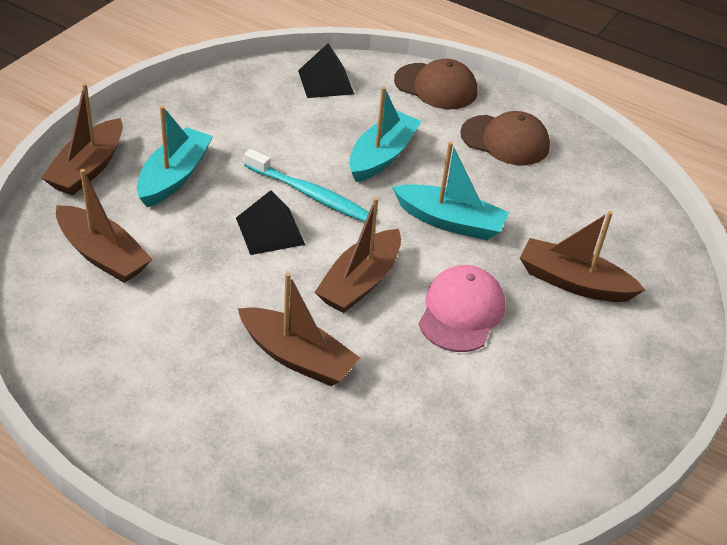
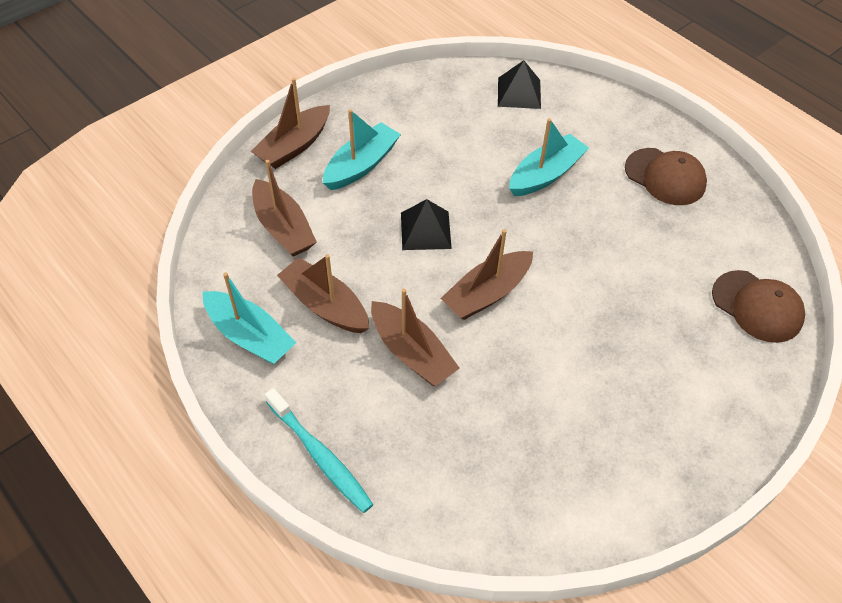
camera: 20 degrees right, 10 degrees up
turquoise toothbrush [244,149,369,222] -> turquoise toothbrush moved to [265,388,374,513]
turquoise boat [392,142,509,240] -> turquoise boat moved to [203,272,296,364]
brown cap [394,59,477,109] -> brown cap moved to [712,270,805,343]
pink cap [419,265,505,352] -> none
brown boat [520,211,645,302] -> brown boat moved to [277,254,369,333]

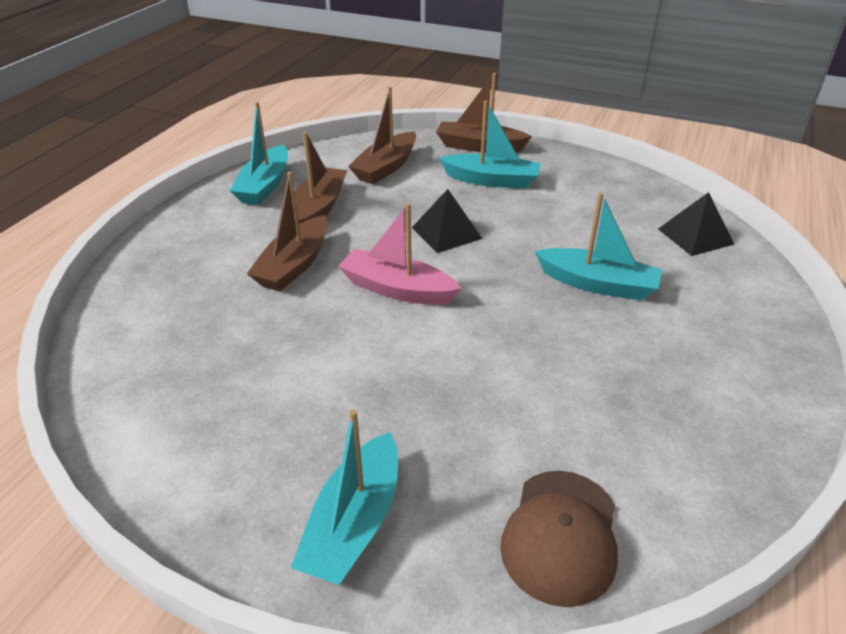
camera: 65 degrees right, 15 degrees down
turquoise toothbrush [265,388,374,513] -> none
brown boat [440,229,533,320] -> pink boat [338,203,462,305]
brown cap [625,148,707,205] -> none
none -> turquoise boat [291,410,398,585]

